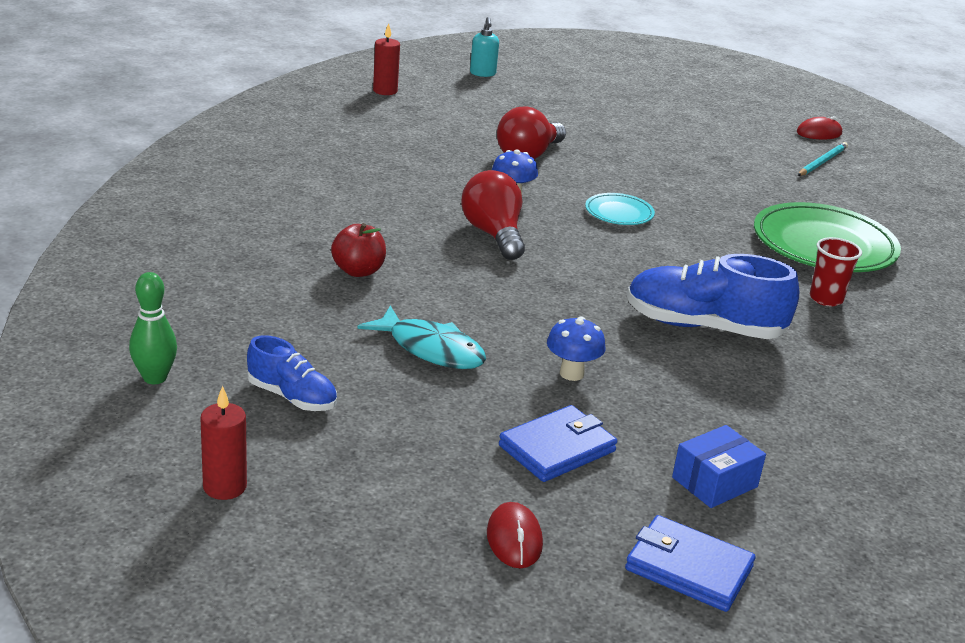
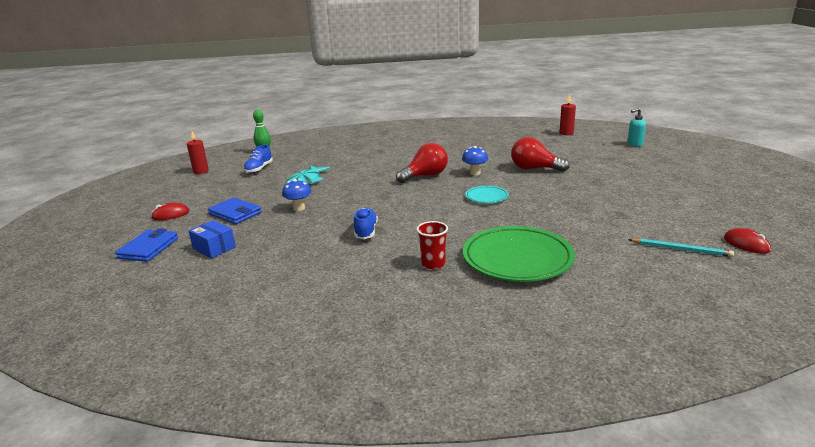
camera: 80 degrees right, 5 degrees down
red apple [331,223,386,277] -> none
blue shoe [627,254,799,339] -> blue shoe [354,208,378,239], size x0.57

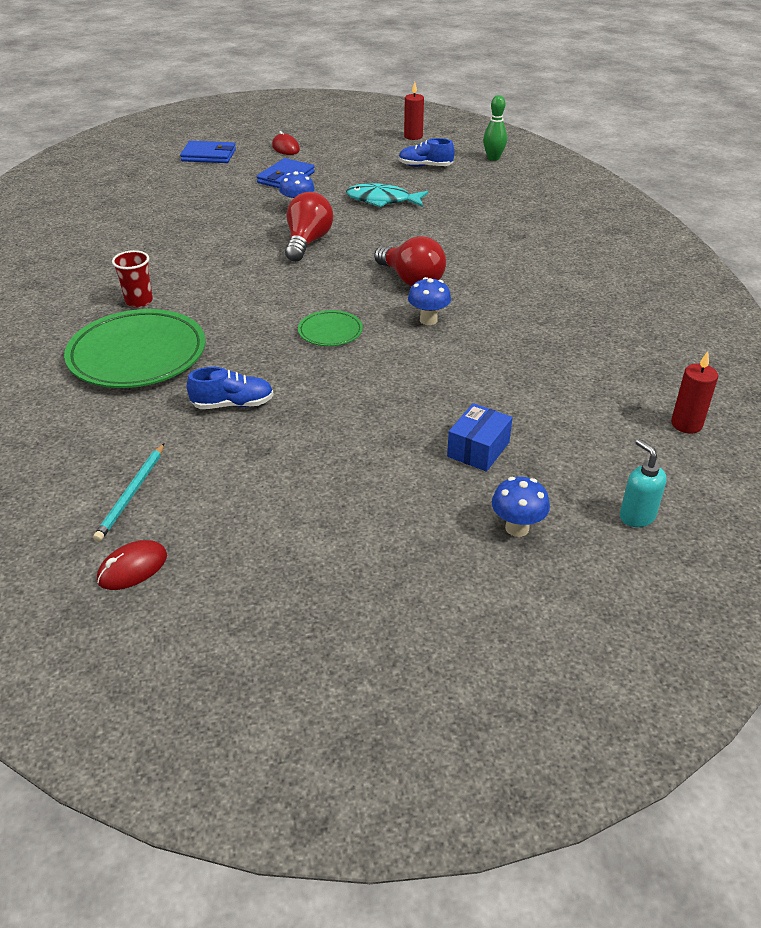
camera: 80 degrees right, 15 degrees up
blue box [189,220,236,258] -> blue box moved to [447,403,513,472]
blue shoe [354,208,378,239] -> blue shoe moved to [187,367,274,409]
turquoise plate [465,186,509,203] -> green plate [298,310,363,346]
red light bulb [511,137,570,172] -> red light bulb moved to [285,192,333,262]
none -> blue mushroom [492,477,550,537]

